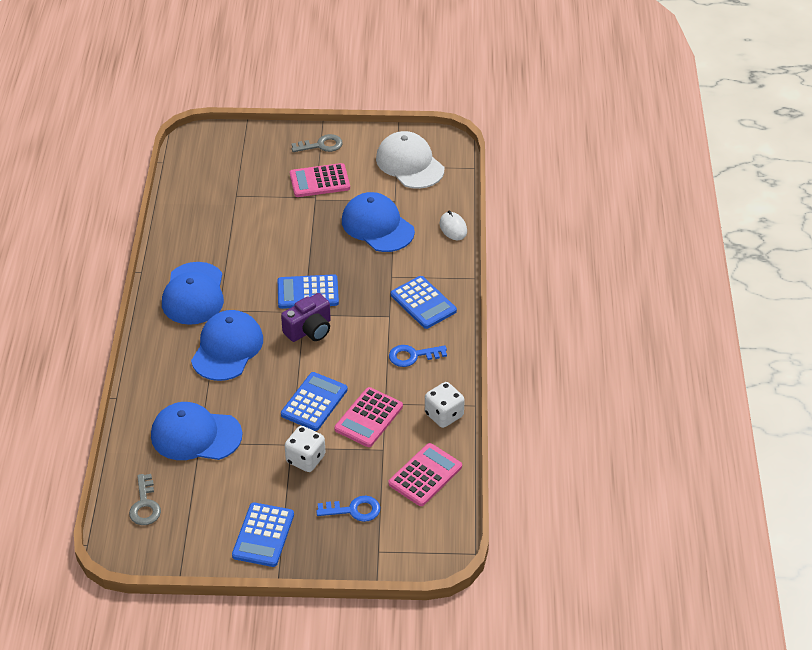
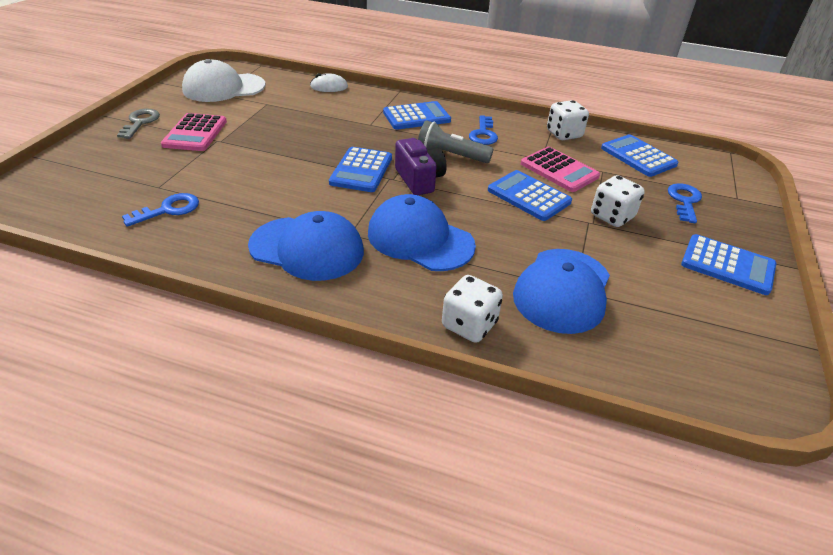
camera: 75 degrees left, 5 degrees down
grey key [129,474,161,525] -> none
blue cap [342,192,415,252] -> none
pink calculator [389,443,462,506] -> blue calculator [601,134,678,177]
none -> blue key [122,193,199,227]
none -> grey flashlight [418,120,494,163]
none -> white dice [442,275,503,343]

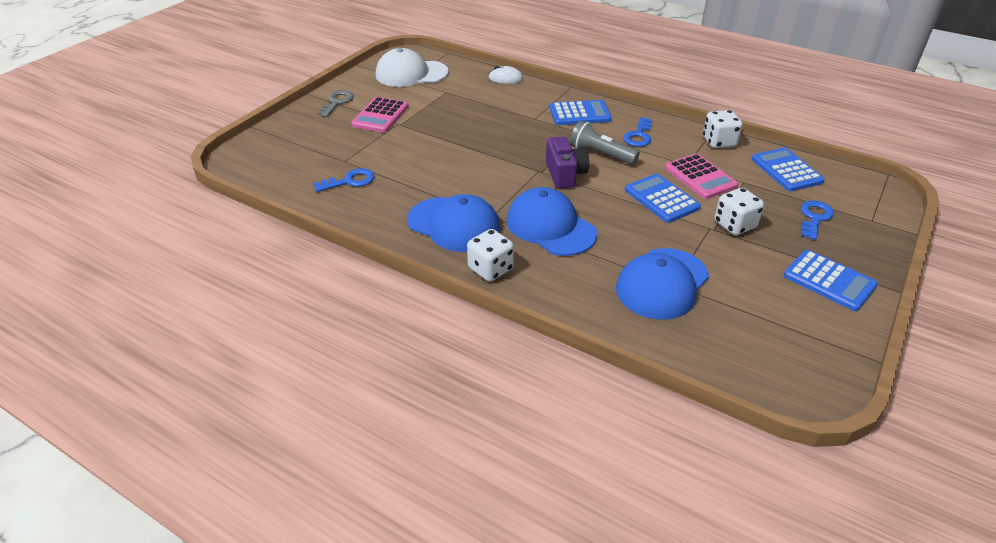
camera: 15 degrees right, 0 degrees up
blue calculator [329,147,392,192] -> none
white dice [442,275,503,343] -> white dice moved to [467,229,514,282]

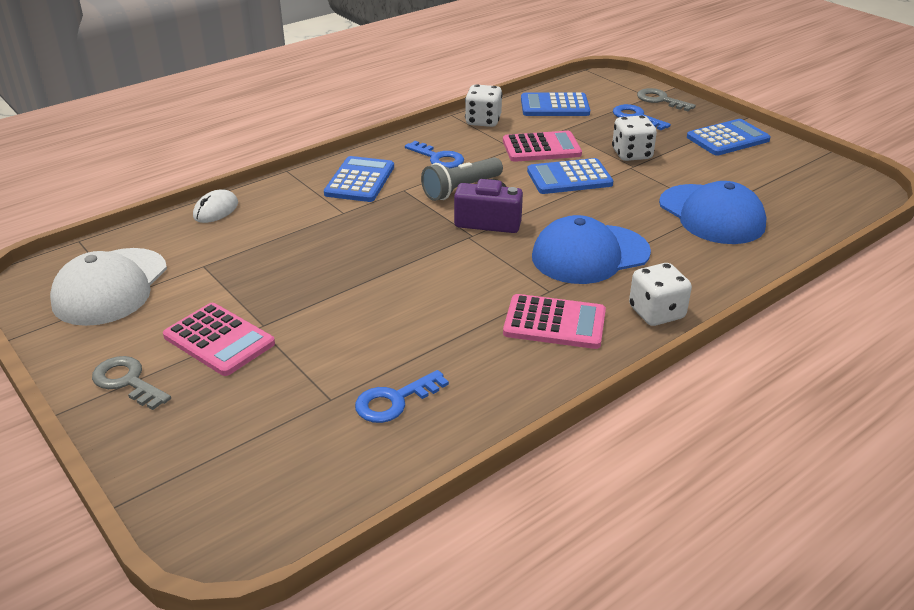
camera: 70 degrees left, 5 degrees down
blue key [314,168,375,192] -> blue key turned 120 degrees counterclockwise [355,370,449,423]
blue cap [407,194,501,252] -> pink calculator [503,294,606,349]
none -> grey key [637,88,696,111]

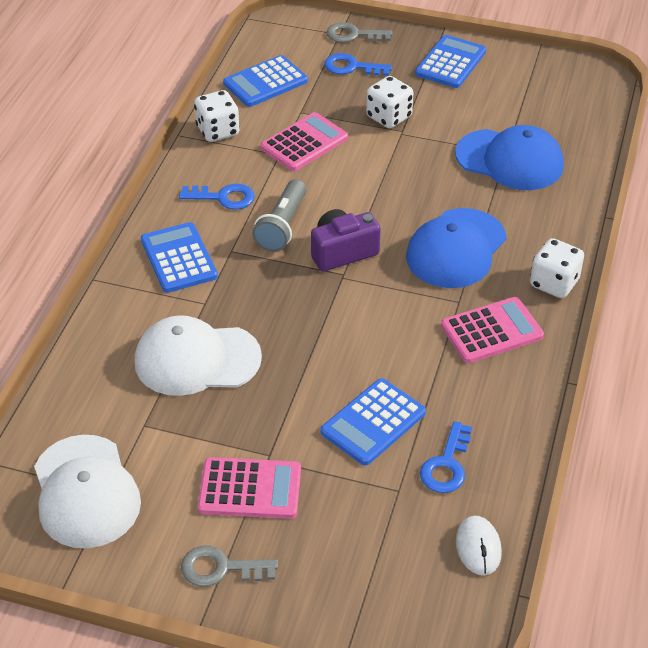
camera: 35 degrees left, 10 degrees up
white mouse [193,189,238,223] -> white mouse moved to [456,516,502,575]
blue calculator [527,158,613,194] -> blue calculator moved to [321,378,426,466]
none -> white cap [134,315,262,396]

